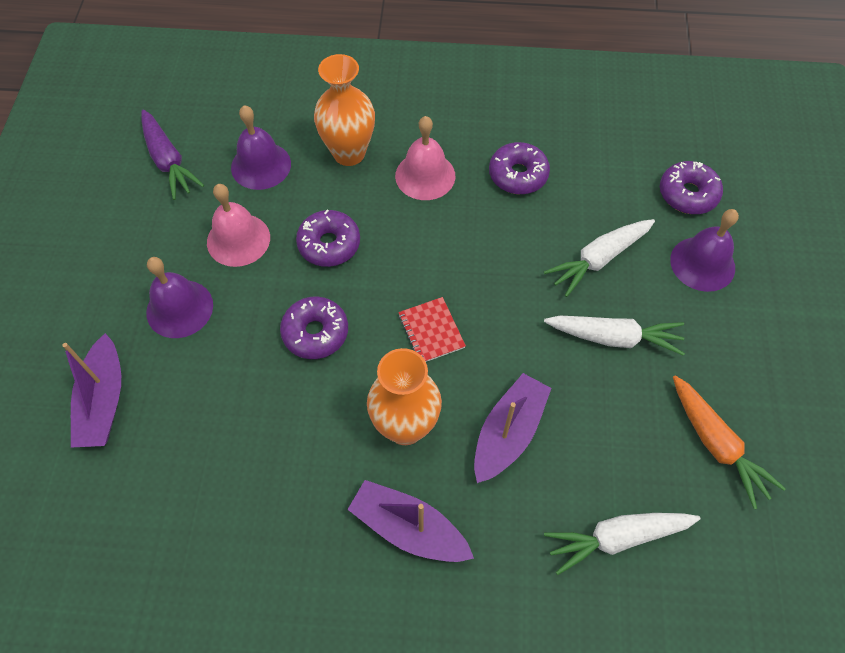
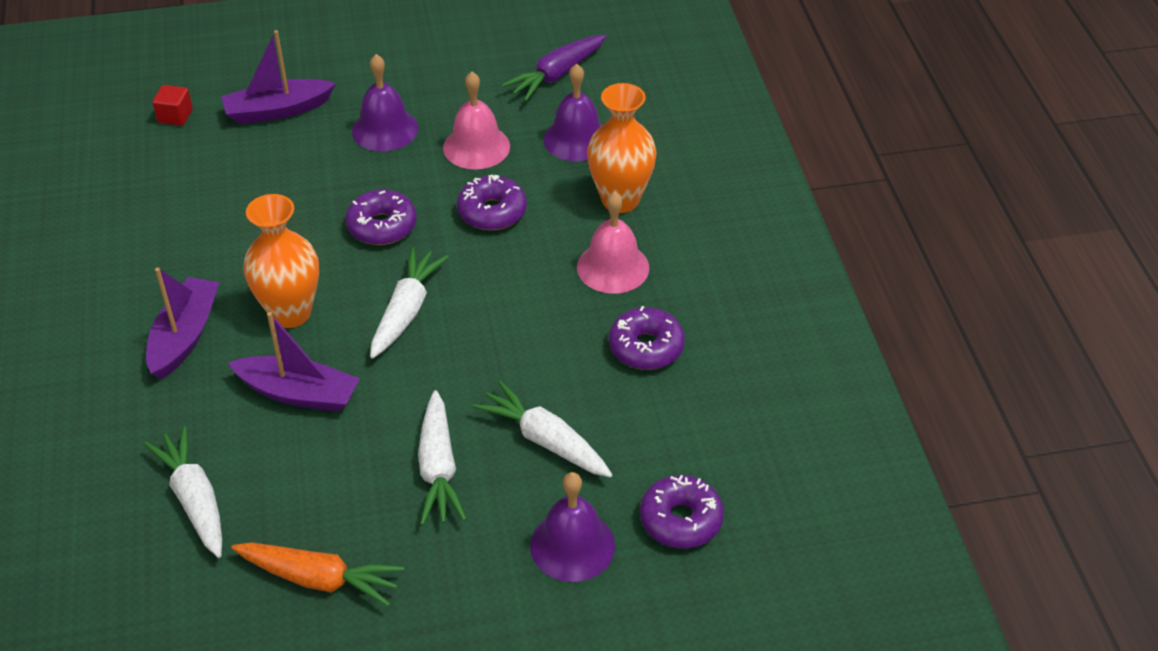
camera: 75 degrees right, 15 degrees down
red notebook [398,297,466,362] -> white carrot [370,247,448,359]
orange carrot [673,375,786,509] -> orange carrot turned 120 degrees counterclockwise [231,542,404,606]
none -> red cube [152,85,193,126]

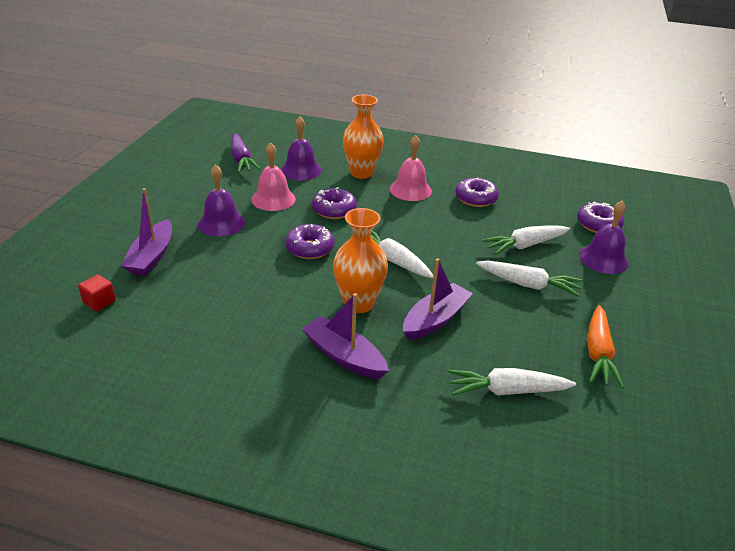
camera: 65 degrees left, 10 degrees down
orange carrot [231,542,404,606] -> orange carrot turned 150 degrees clockwise [587,305,624,388]

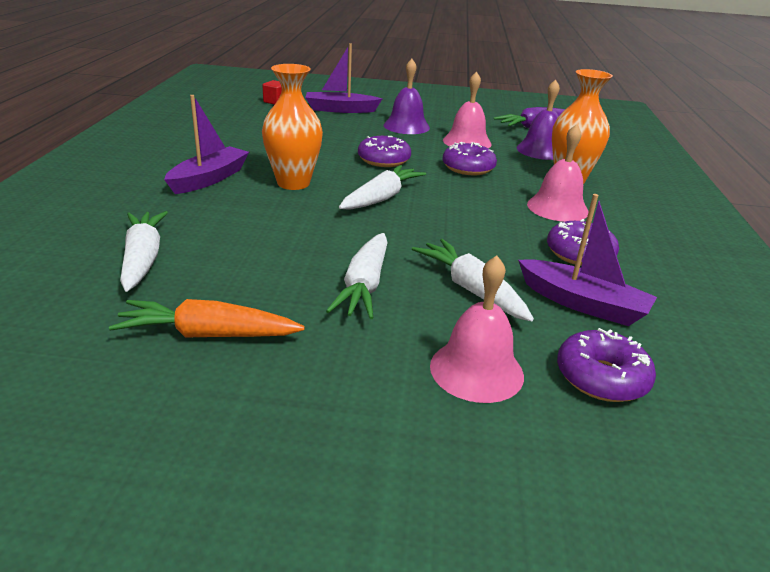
camera: 80 degrees right, 5 degrees down
purple boat [403,258,473,340] -> purple boat moved to [518,194,657,326]
purple bell [579,201,629,274] -> pink bell [430,255,524,403]

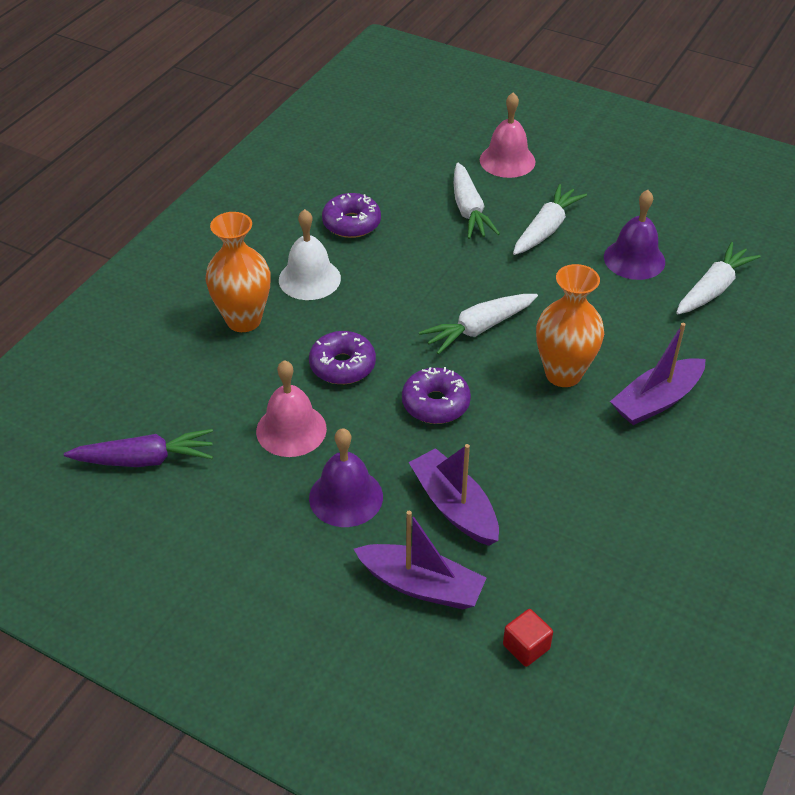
camera: 155 degrees left, 15 degrees up
orange carrot [109,299,305,338] -> none
white carrot [120,211,168,292] -> white carrot turned 150 degrees counterclockwise [676,242,760,314]
purple bell [517,79,560,160] -> purple bell moved to [604,190,665,280]
purple boat [518,194,657,326] -> purple boat moved to [409,444,499,546]
pink bell [527,124,589,222] -> white bell [279,209,341,300]
purple donut [557,328,656,402] -> none

